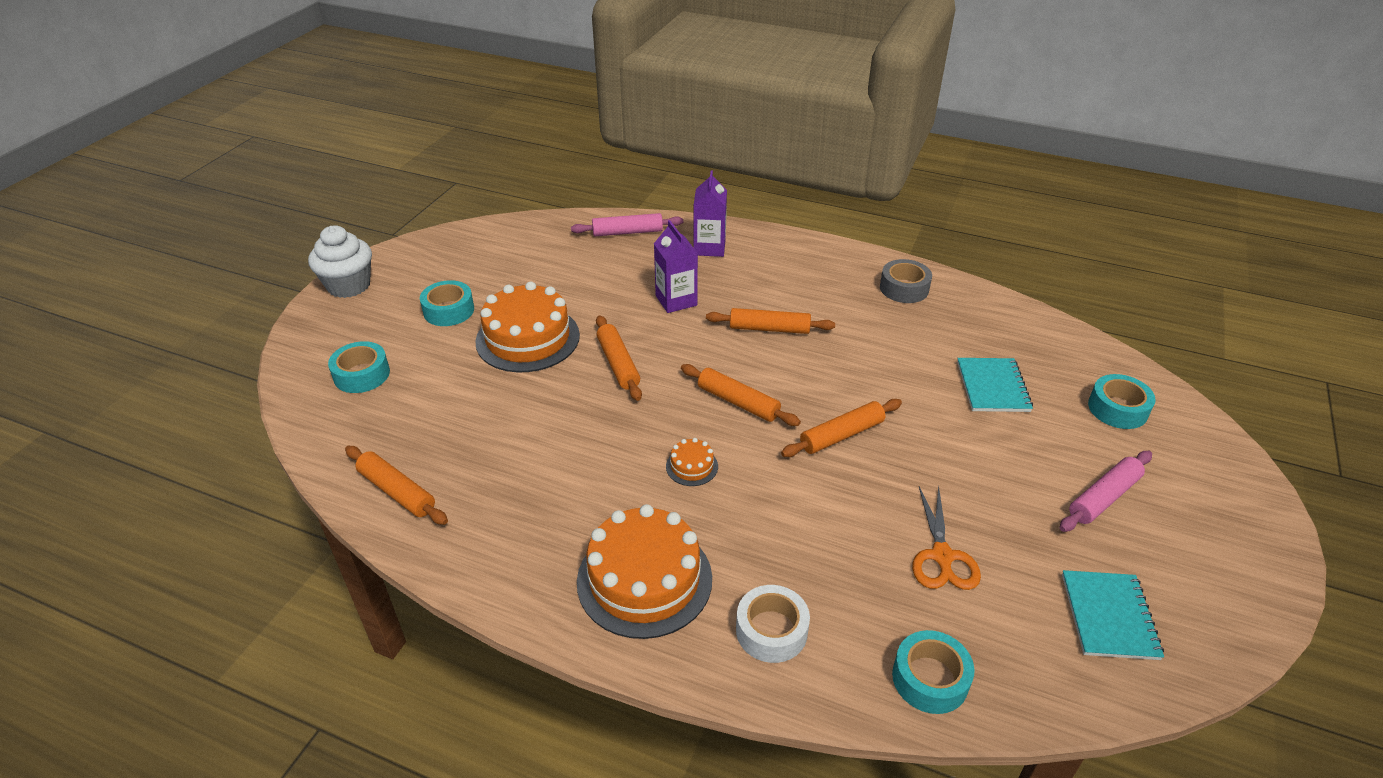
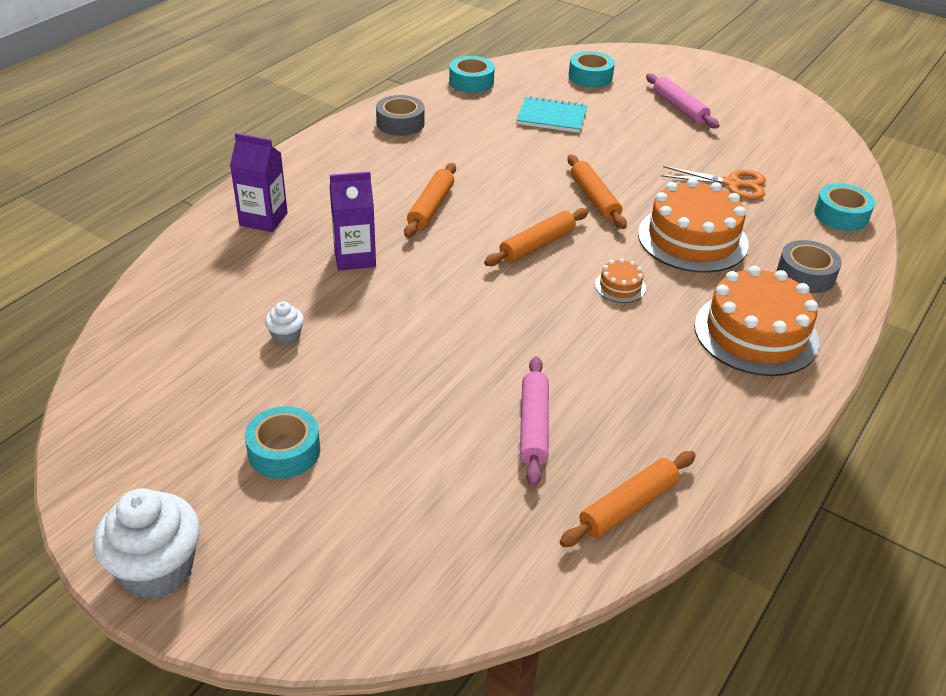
camera: 80 degrees left, 0 degrees up
turquoise tape [328,341,390,393] -> turquoise tape moved to [449,56,495,93]
orange cake [475,281,580,372] -> orange cake moved to [638,178,749,273]
pink rolling pin [571,213,683,236] -> pink rolling pin moved to [520,356,549,486]
orange rolling pin [596,315,642,401] -> none
white tape [736,585,810,663] -> grey tape [777,240,842,293]
turquoise notebook [1062,570,1164,660] -> none
none -> white cupcake [265,302,304,346]

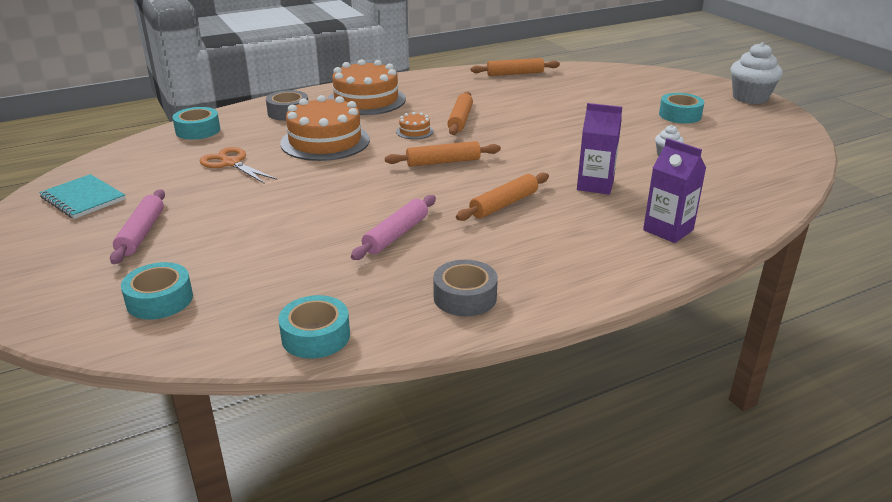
camera: 150 degrees left, 10 degrees down
turquoise notebook [516,96,587,133] -> turquoise notebook moved to [39,174,125,219]
pink rolling pin [520,356,549,486] -> pink rolling pin moved to [351,195,436,260]
orange rolling pin [567,154,627,229] -> orange rolling pin moved to [447,91,473,135]

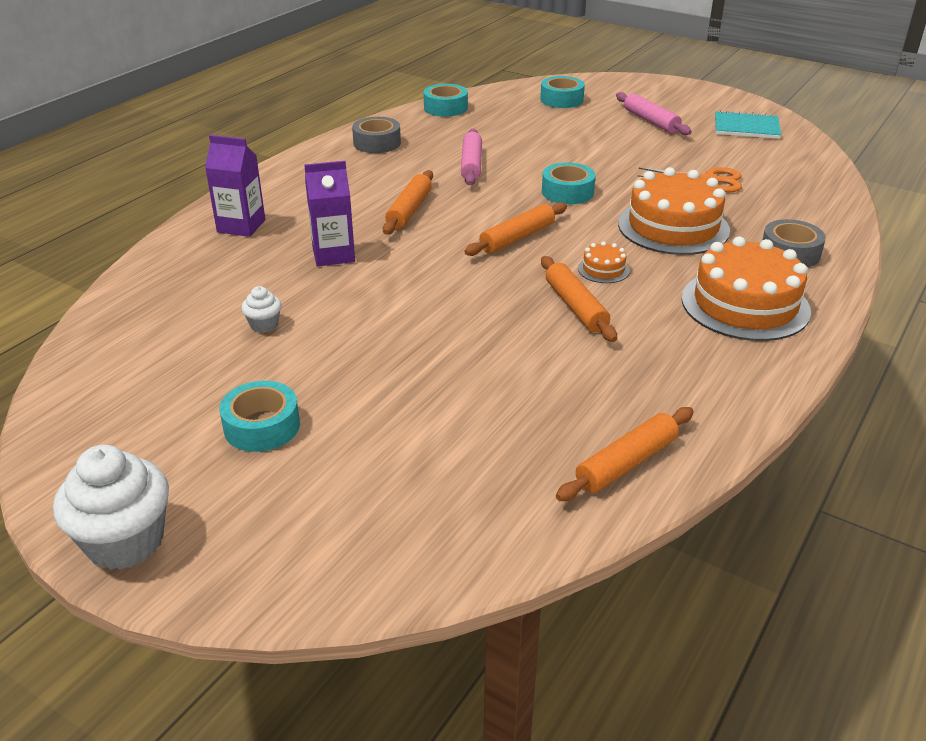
camera: 150 degrees right, 5 degrees up
turquoise tape [172,107,220,140] -> turquoise tape moved to [542,162,596,204]

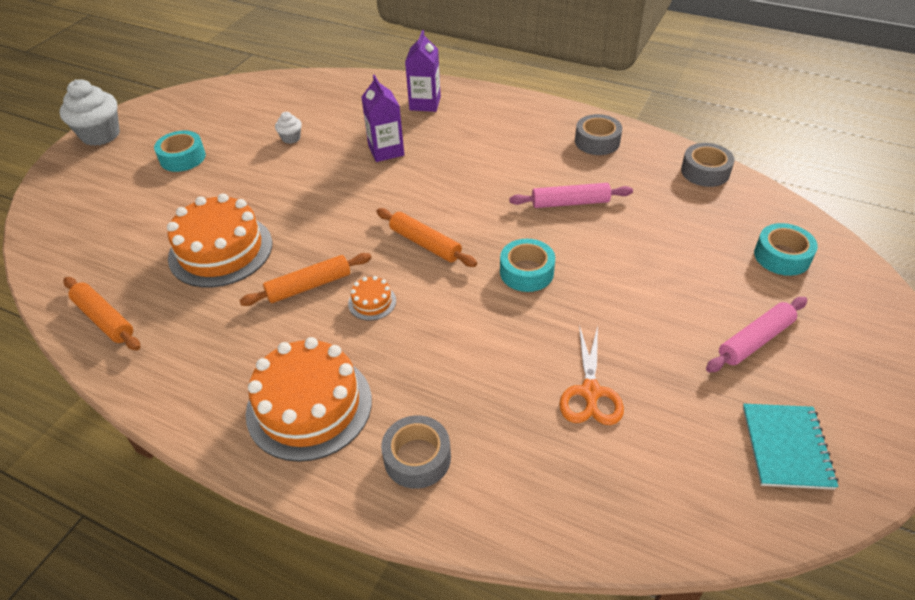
camera: 85 degrees right, 10 degrees up
orange rolling pin [383,170,433,235] -> none
turquoise tape [424,84,468,117] -> grey tape [681,143,734,187]
orange cake [618,167,730,255] -> orange cake moved to [167,193,272,287]

